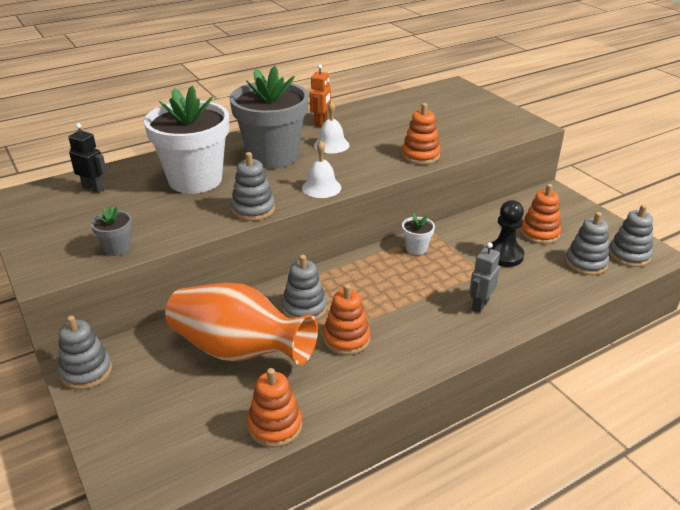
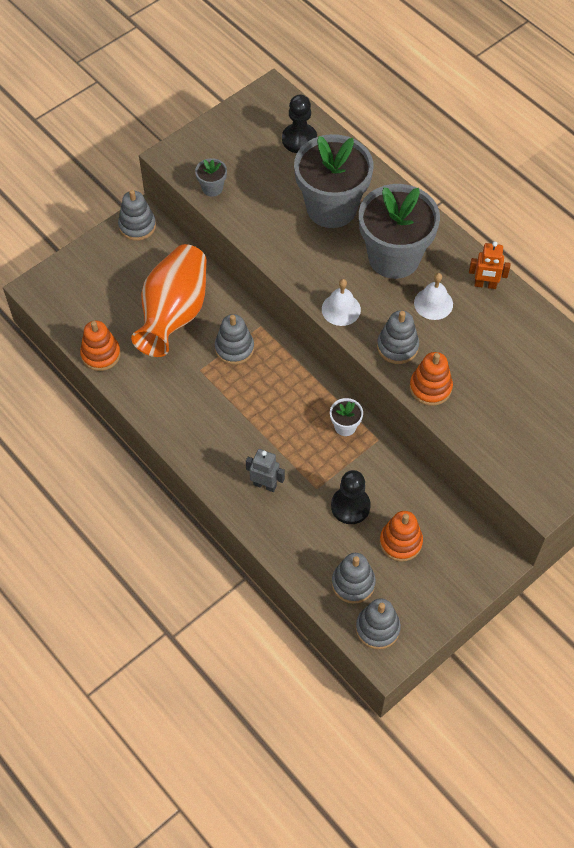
camera: 80 degrees right, 25 degrees up
black robot [68,123,107,193] -> black pawn [282,95,317,153]
white flower pot [144,86,229,194] -> grey flower pot [294,134,373,228]
grey stacking toy [231,152,275,221] -> grey stacking toy moved to [377,310,419,364]
orange stacking toy [323,284,371,355] -> none

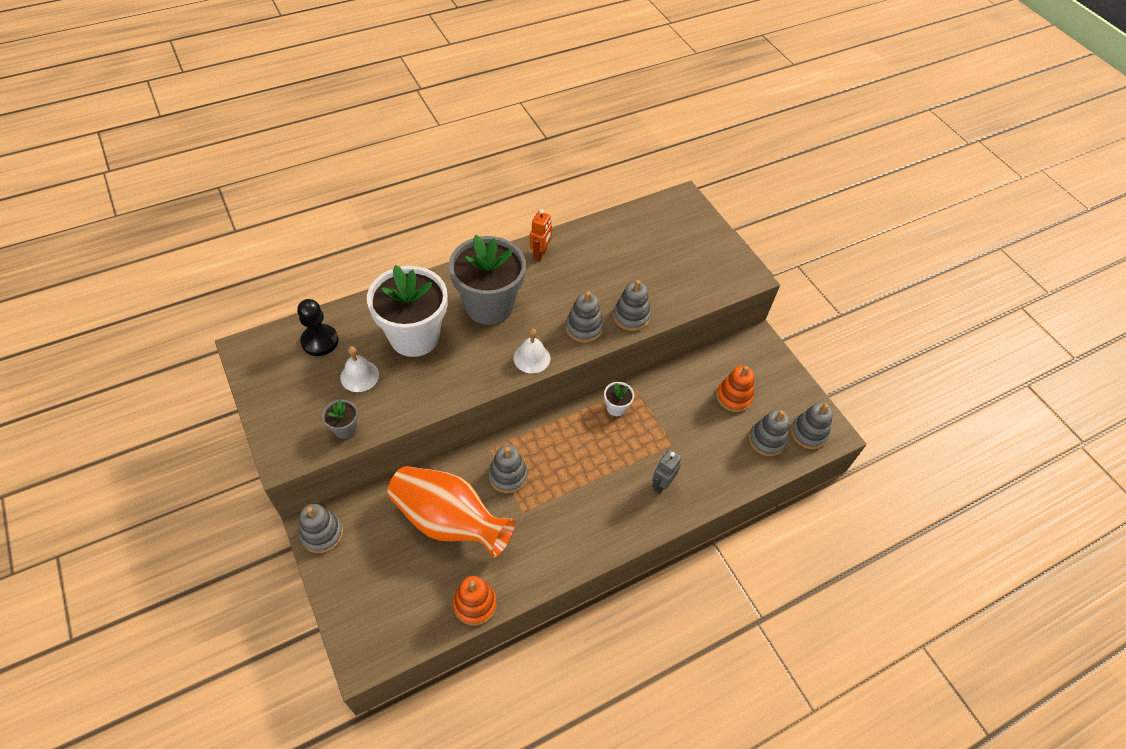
camera: 80 degrees left, 5 degrees down
grey flower pot [294,134,373,228] -> white flower pot [367,265,447,357]
black pawn [331,470,371,524] -> none
orange stacking toy [410,352,453,406] -> grey stacking toy [613,280,651,331]
white bell [414,273,453,320] -> white bell moved to [340,346,379,392]

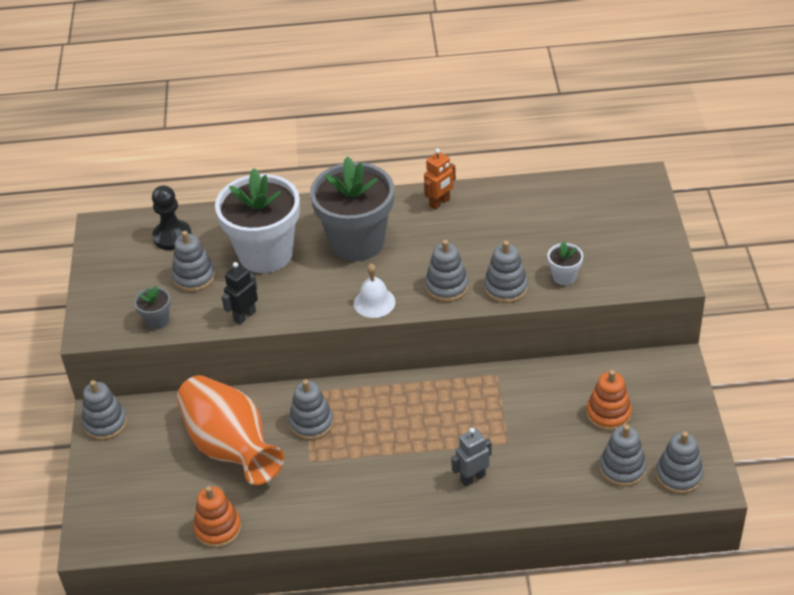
camera: 30 degrees right, 10 degrees down
white bell [340,346,379,392] -> grey stacking toy [172,231,215,292]
white flower pot [604,382,634,416] -> white flower pot moved to [547,241,583,285]
none -> black robot [221,262,258,324]

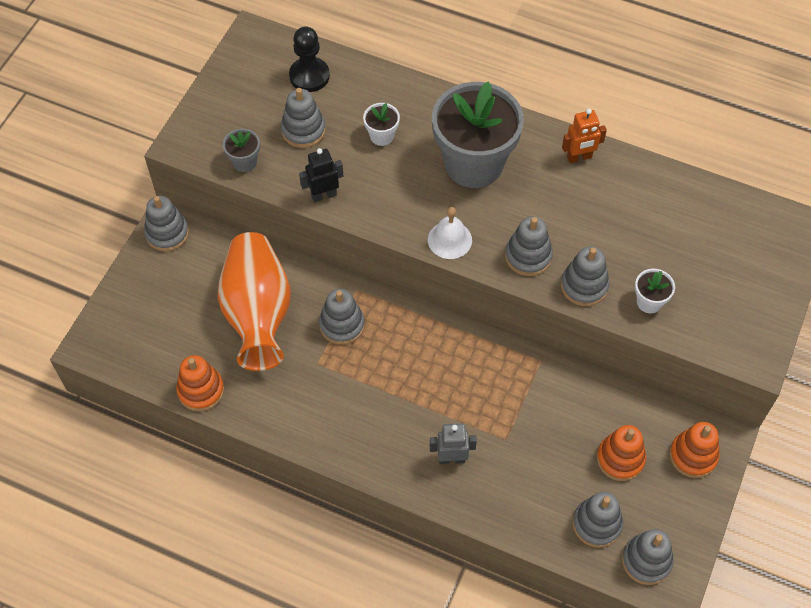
camera: 25 degrees right, 15 degrees up
white flower pot [215,168,300,273] -> white flower pot [363,103,400,146], size x0.42
none -> orange stacking toy [670,422,719,478]

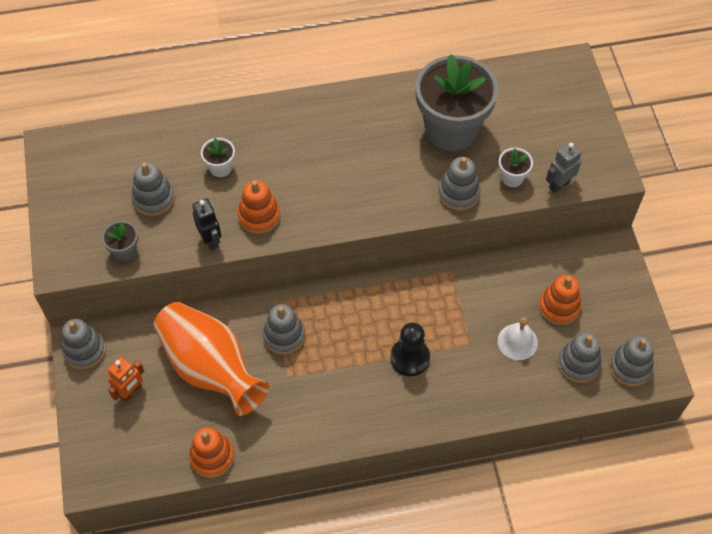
camera: 35 degrees left, 0 degrees up
black pawn [289,27,330,92] -> black pawn moved to [390,322,430,376]
black robot [299,148,343,203] -> black robot turned 120 degrees clockwise [192,199,221,251]
white bell [428,207,472,259] -> white bell moved to [498,317,538,360]
grey robot [430,424,477,464] -> grey robot moved to [546,142,581,193]
grey flower pot [432,81,524,188] -> grey flower pot moved to [415,54,498,151]
grey stacking toy [505,216,553,276] -> none
orange robot [562,109,607,163] -> orange robot moved to [108,356,144,402]
orange stacking toy [670,422,719,478] -> orange stacking toy moved to [238,180,280,234]

